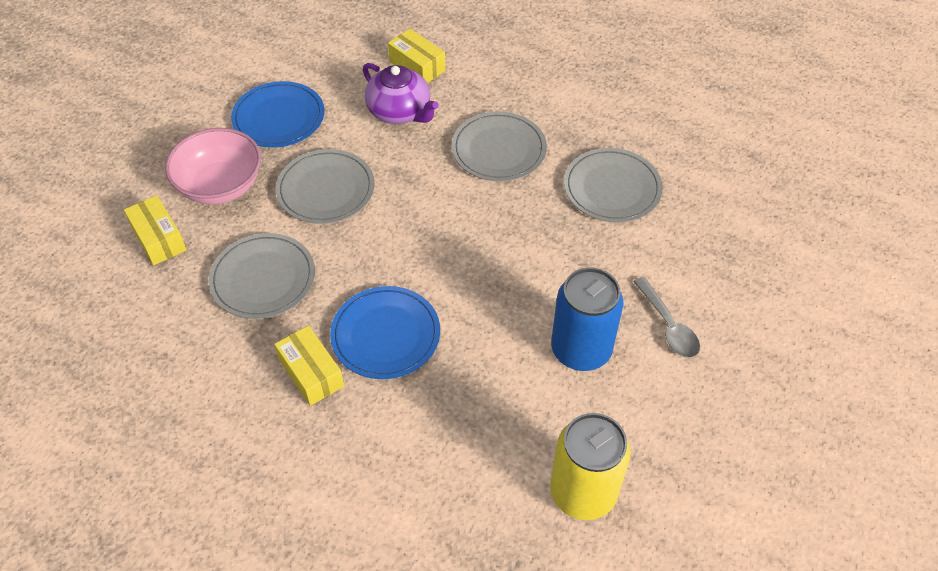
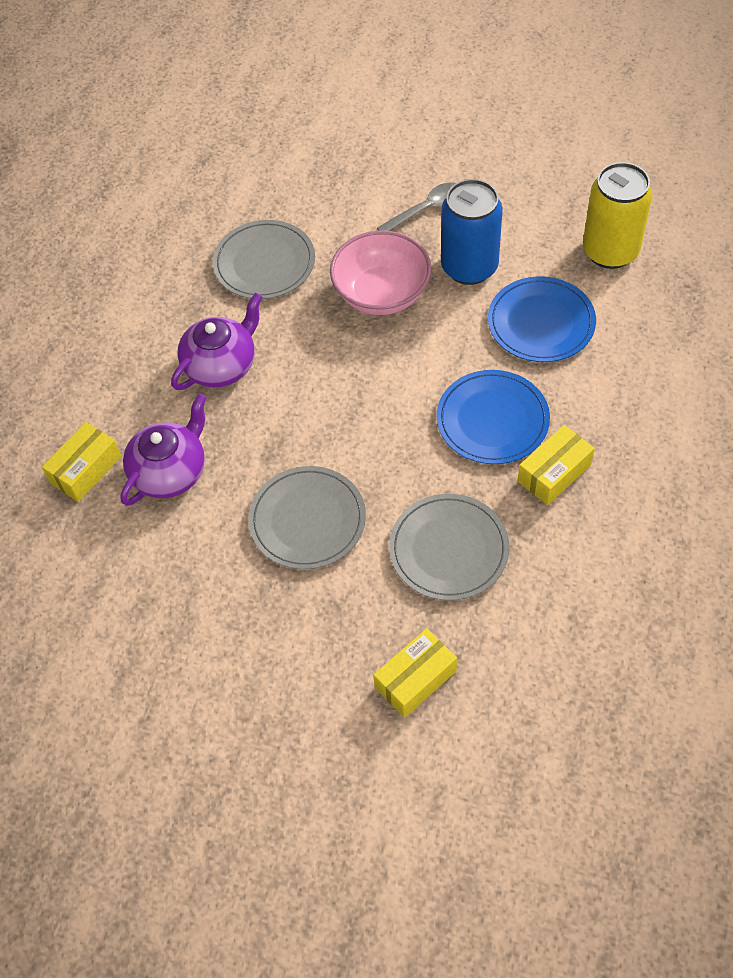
camera: 95 degrees left, 5 degrees up
pink bowl [165,128,261,205] -> pink bowl moved to [330,231,431,315]
blue plate [231,81,324,148] -> blue plate moved to [488,276,596,362]
grey plate [452,111,547,181] -> purple teapot [171,293,262,390]

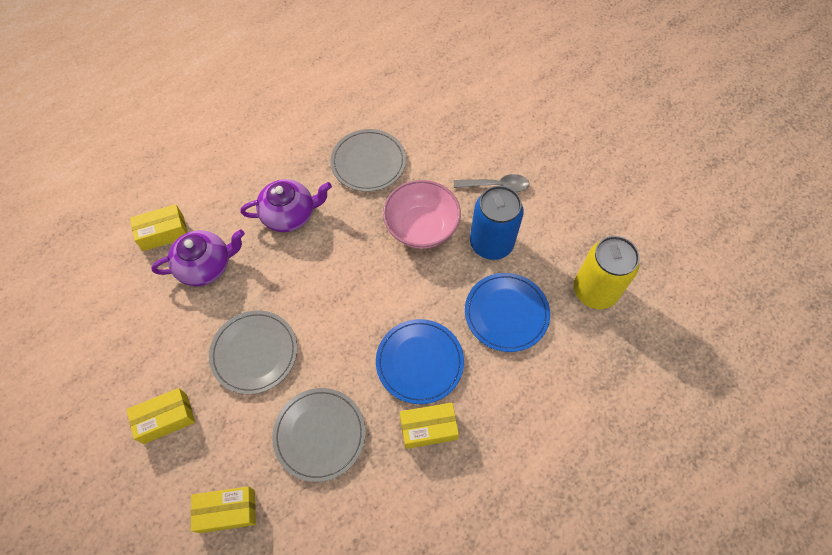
camera: 30 degrees right, 5 degrees up
none -> yellow box [126,388,195,444]

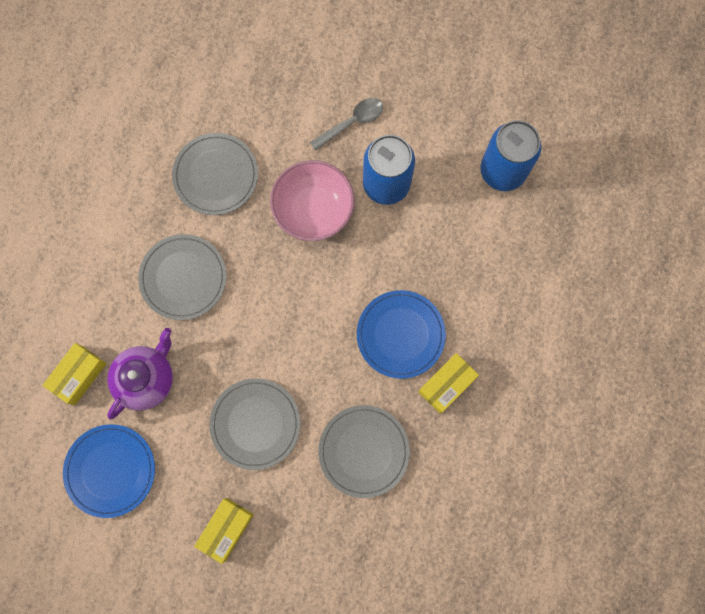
camera: 35 degrees left, 15 degrees up
yellow box [191,486,256,533] -> none
purple teapot [240,179,332,232] -> grey plate [138,234,227,320]
blue plate [465,273,550,352] -> blue plate moved to [63,424,155,518]
yellow can [574,236,640,309] -> blue can [480,120,542,191]

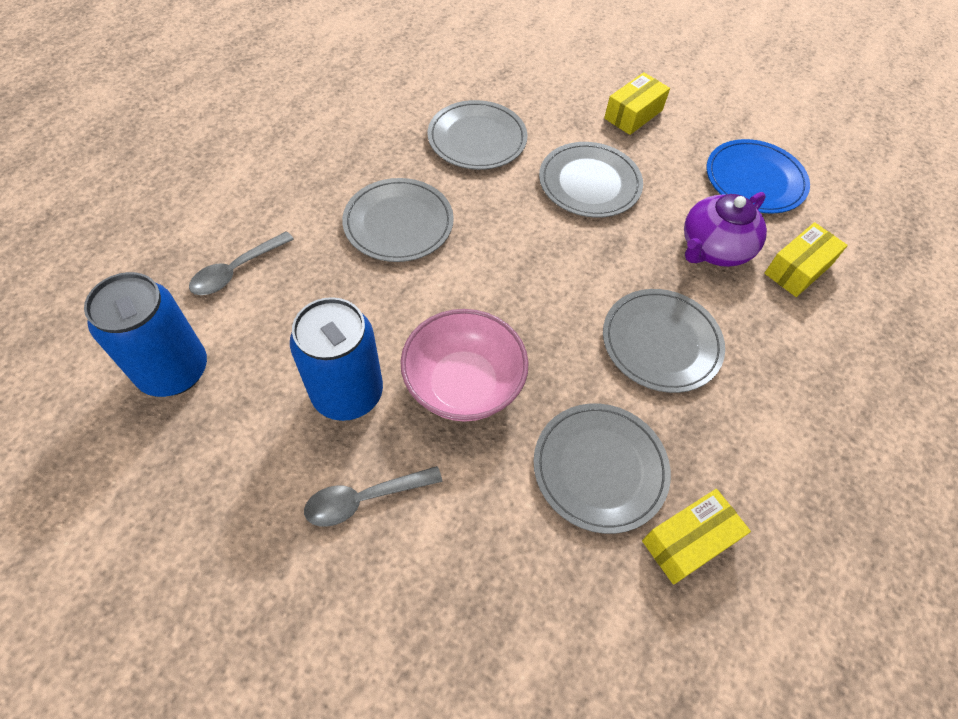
camera: 170 degrees left, 20 degrees down
blue plate [357,290,446,379] -> grey plate [342,178,454,262]
yellow box [418,353,479,414] -> yellow box moved to [642,489,751,585]
none -> grey spoon [189,231,294,295]

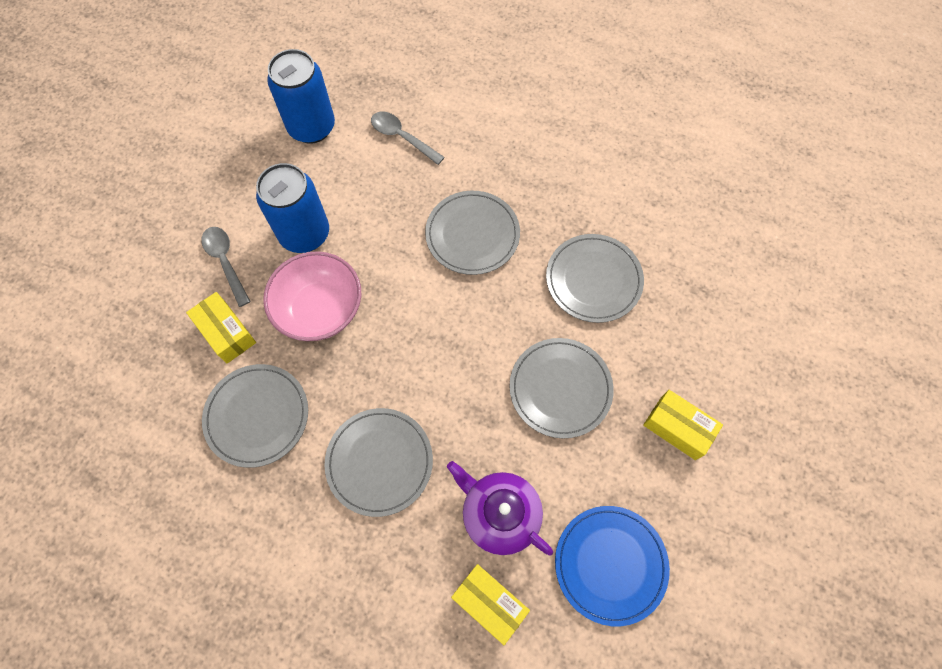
camera: 85 degrees right, 10 degrees up
yellow box [642,489,751,585] -> yellow box moved to [186,292,256,363]

